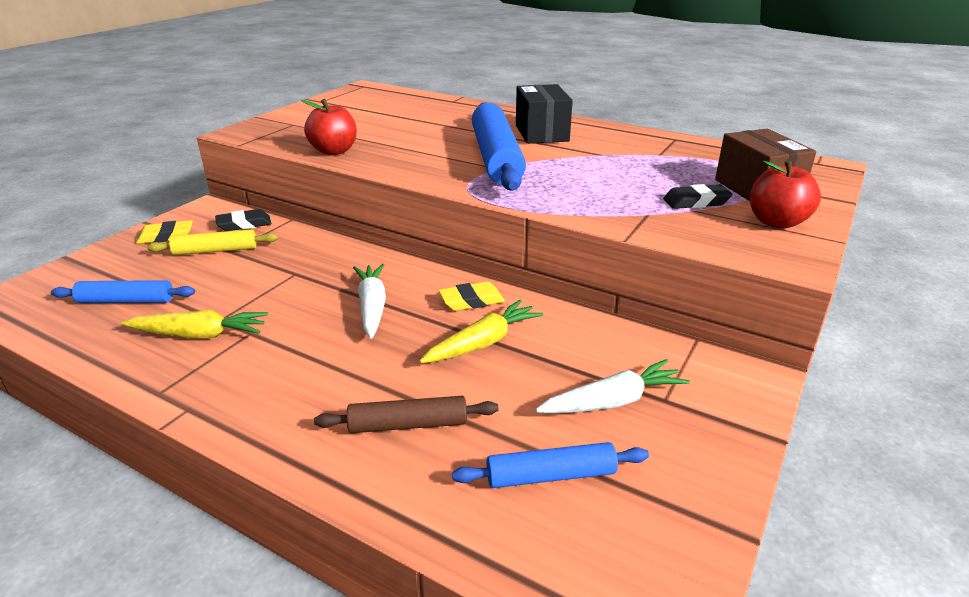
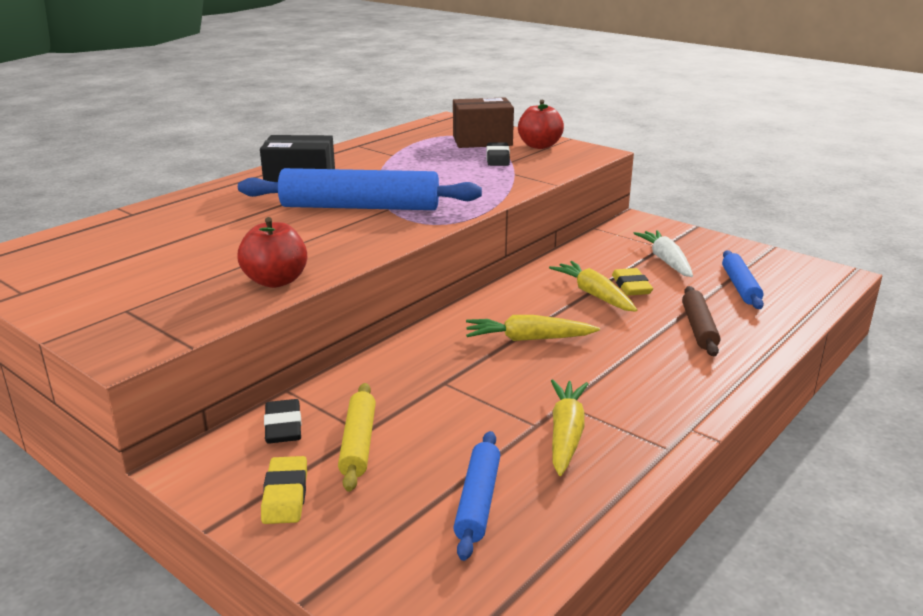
camera: 80 degrees left, 5 degrees down
white carrot [353,264,386,339] -> yellow carrot [466,315,600,341]
yellow eraser [438,281,505,311] -> yellow eraser moved to [612,268,653,296]

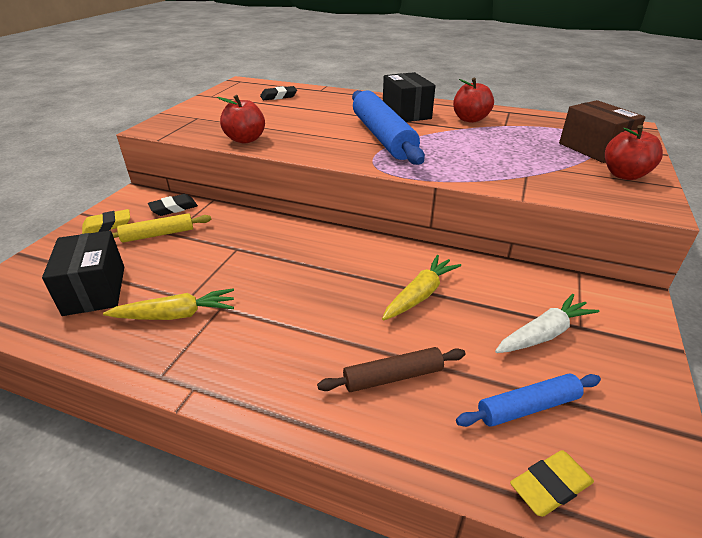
camera: 70 degrees right, 10 degrees up
blue rolling pin [454,431,500,561] -> black box [42,231,124,316]
yellow carrot [466,315,600,341] -> none
black eraser [486,143,510,166] -> black eraser moved to [260,86,297,100]
yellow eraser [612,268,653,296] -> yellow eraser moved to [510,450,594,517]
none -> red apple [453,78,494,123]

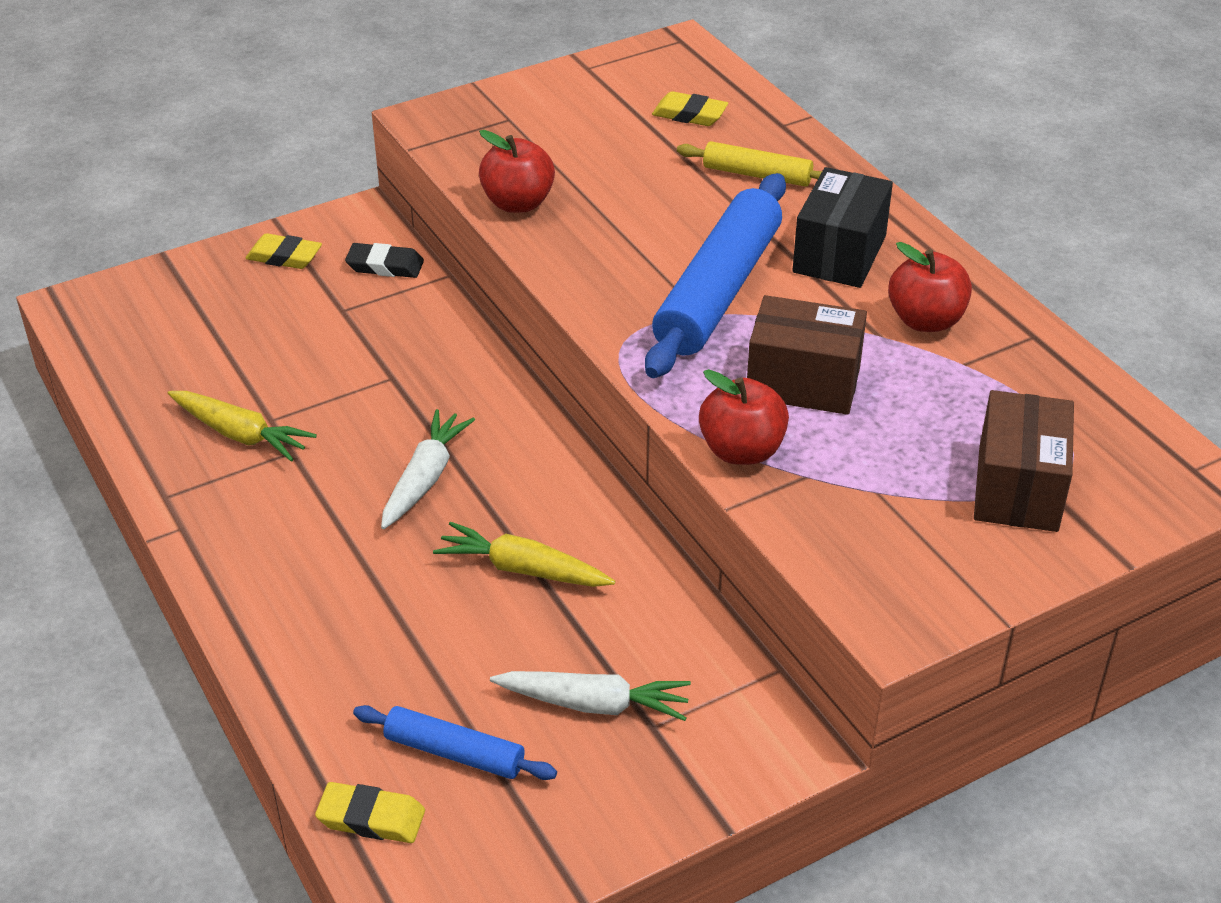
camera: 40 degrees right, 5 degrees up
black box [42,231,124,316] -> none
yellow rolling pin [112,213,211,243] -> yellow rolling pin moved to [677,141,822,187]
black eraser [260,86,297,100] -> yellow eraser [652,91,728,126]
brown rolling pin [317,347,466,392] -> none
yellow carrot [382,255,461,320] -> yellow carrot turned 150 degrees counterclockwise [433,521,615,587]
red apple [605,125,663,180] -> red apple moved to [699,369,789,465]
none -> white carrot [381,409,475,529]
none -> brown box [747,295,867,415]

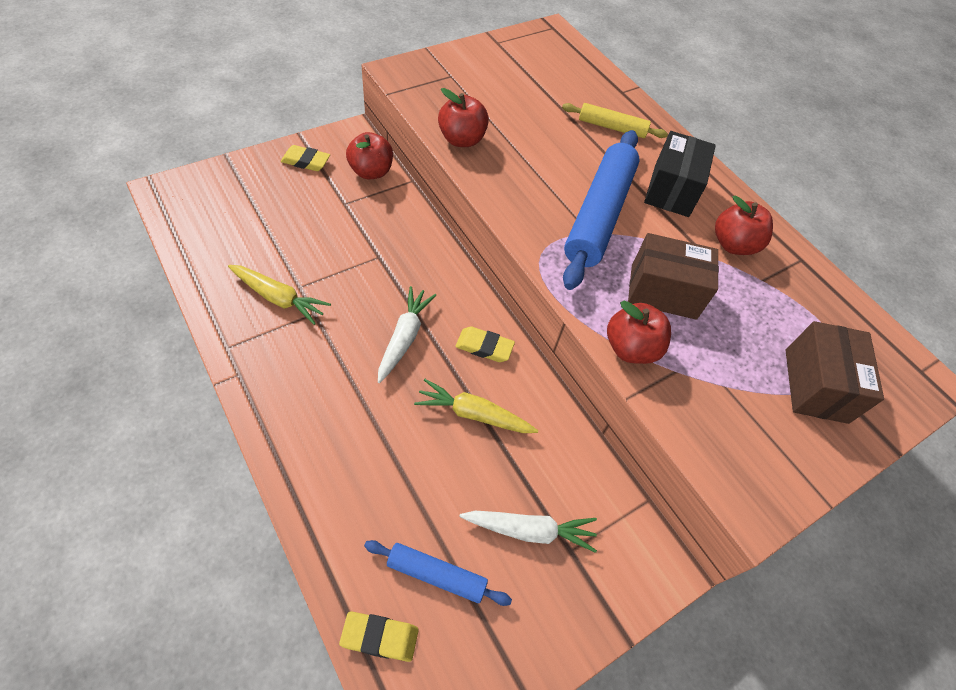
camera: 10 degrees left, 15 degrees up
black eraser [345,243,424,278] -> red apple [346,132,393,179]
yellow eraser [652,91,728,126] -> yellow eraser moved to [455,326,515,362]

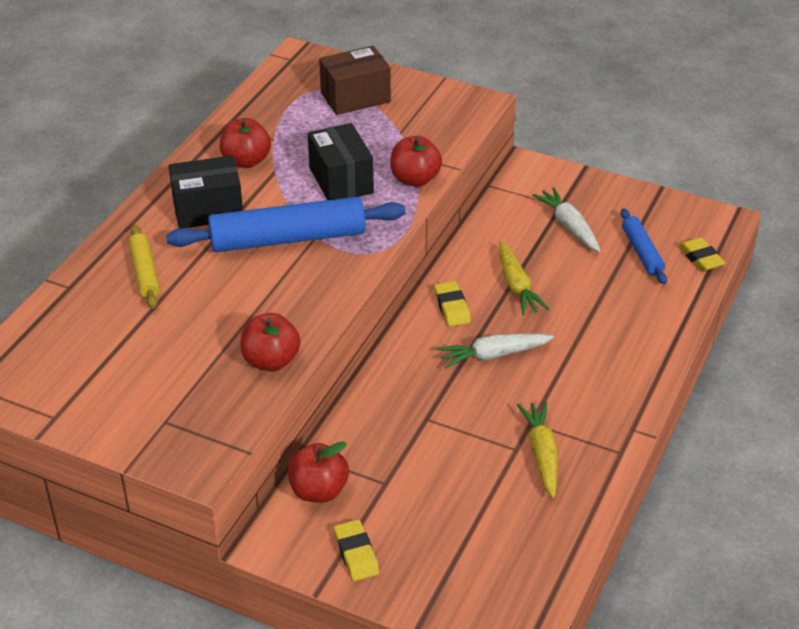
camera: 115 degrees left, 15 degrees down
brown box [628,233,719,320] -> black box [308,123,374,200]

